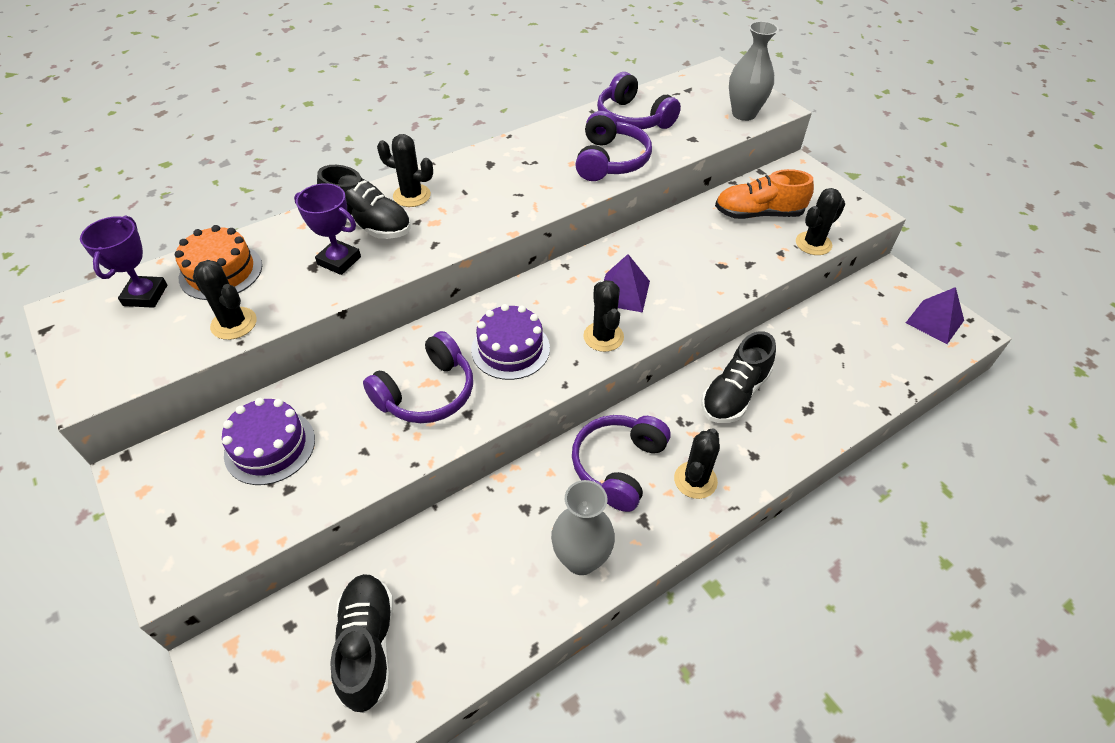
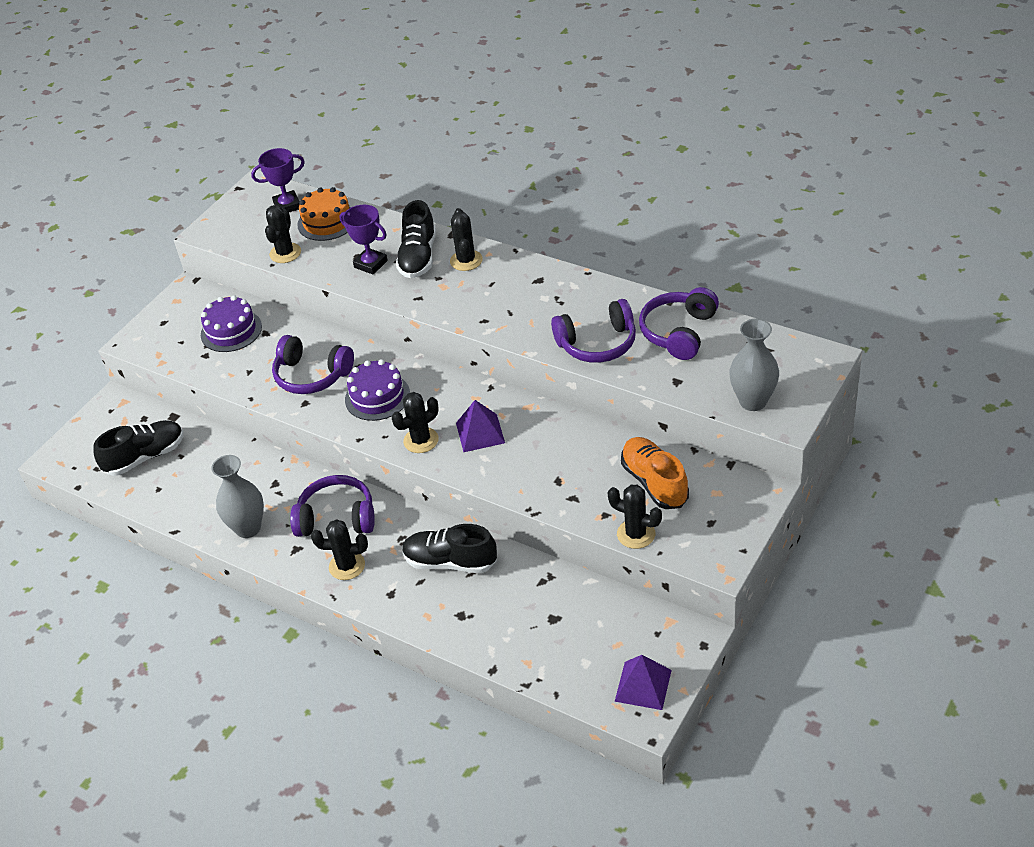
camera: 70 degrees right, 5 degrees down
purple trophy [294,183,361,275] -> purple trophy turned 60 degrees counterclockwise [340,205,388,274]

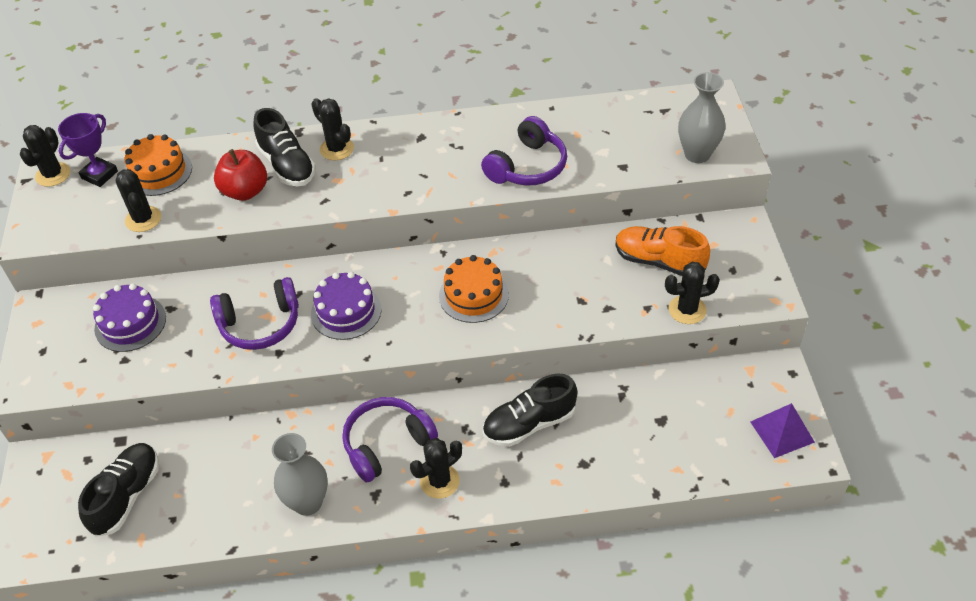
camera: 40 degrees left, 5 degrees up
purple trophy [340,205,388,274] -> red apple [214,149,267,201]
black cactus [392,392,439,453] -> black cactus moved to [19,125,70,187]
purple pyramid [456,400,505,452] -> orange cake [439,255,509,323]
purple headphones [639,287,719,360] -> none

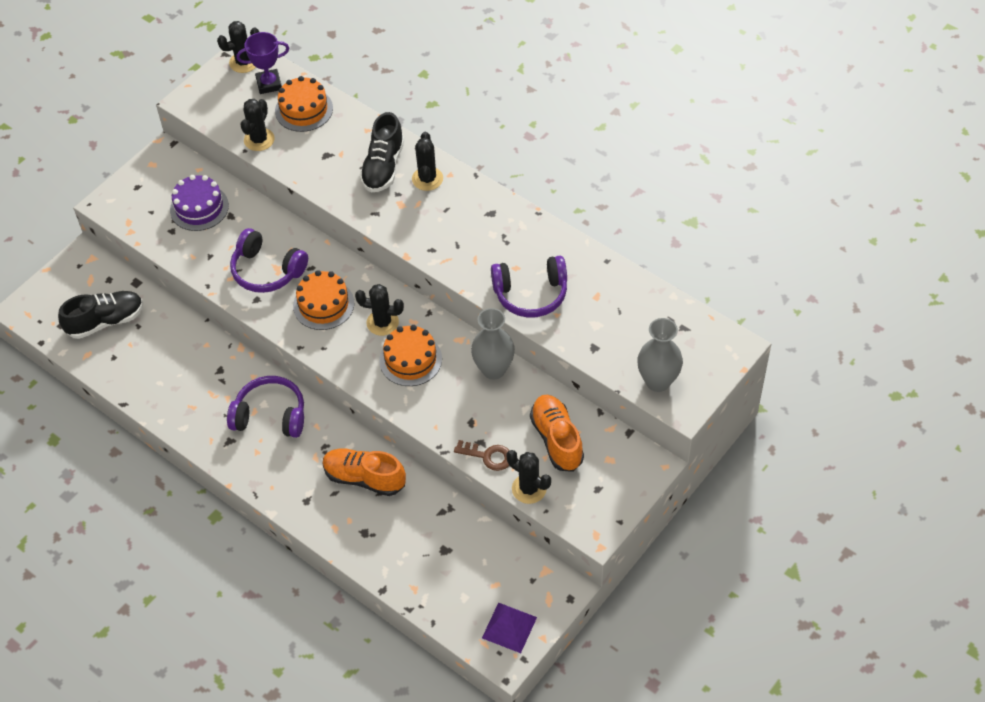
camera: 45 degrees right, 5 degrees up
red apple [214,149,267,201] -> none
grey vase [272,433,328,516] -> grey vase moved to [471,308,515,379]
purple cake [311,272,381,340] -> orange cake [293,270,354,330]
black cactus [410,438,462,499] -> black cactus moved to [355,284,404,336]
black shoe [483,374,577,447] -> orange shoe [323,449,406,496]
none -> brown key [454,440,510,471]

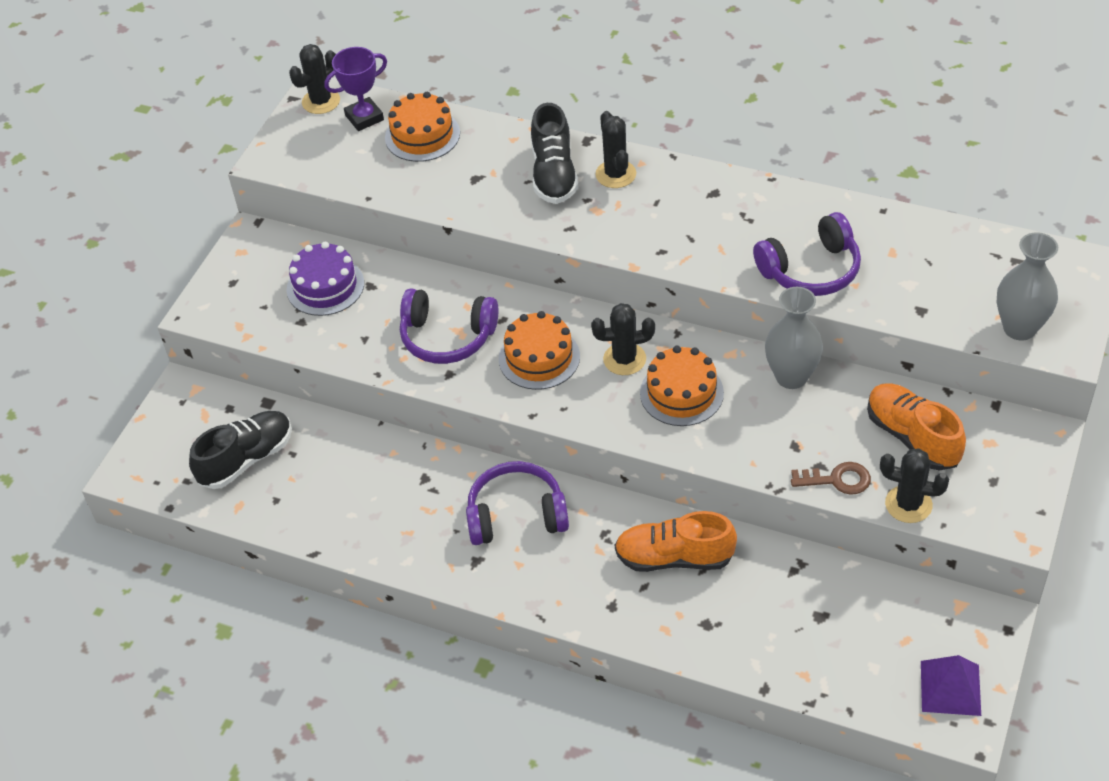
camera: 15 degrees left, 5 degrees down
black cactus [240,99,275,151] -> none

